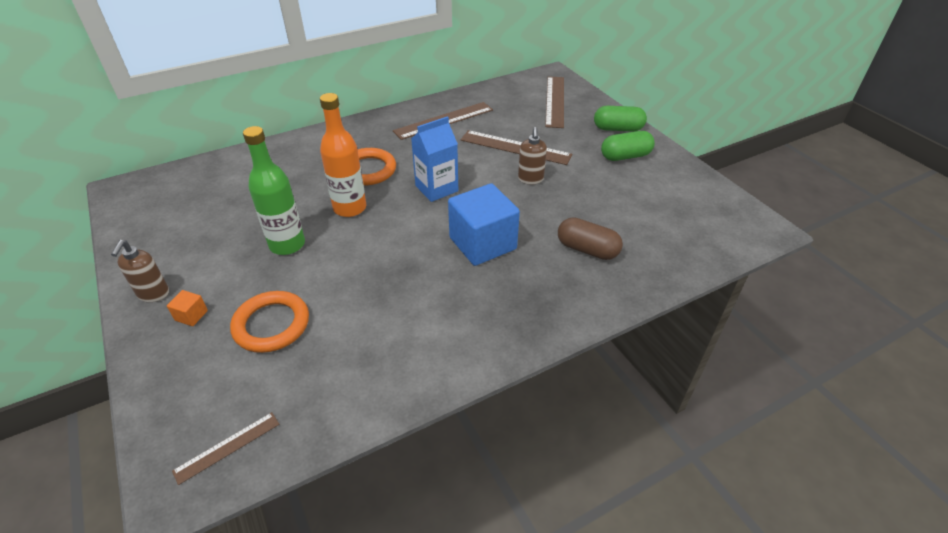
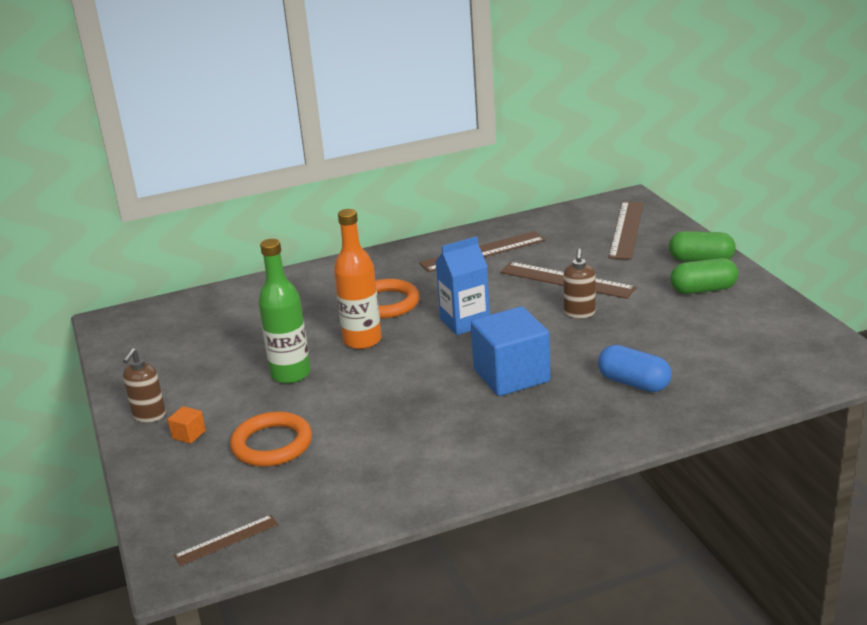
camera: 10 degrees right, 15 degrees down
brown capsule [558,217,623,260] -> blue capsule [598,345,672,392]

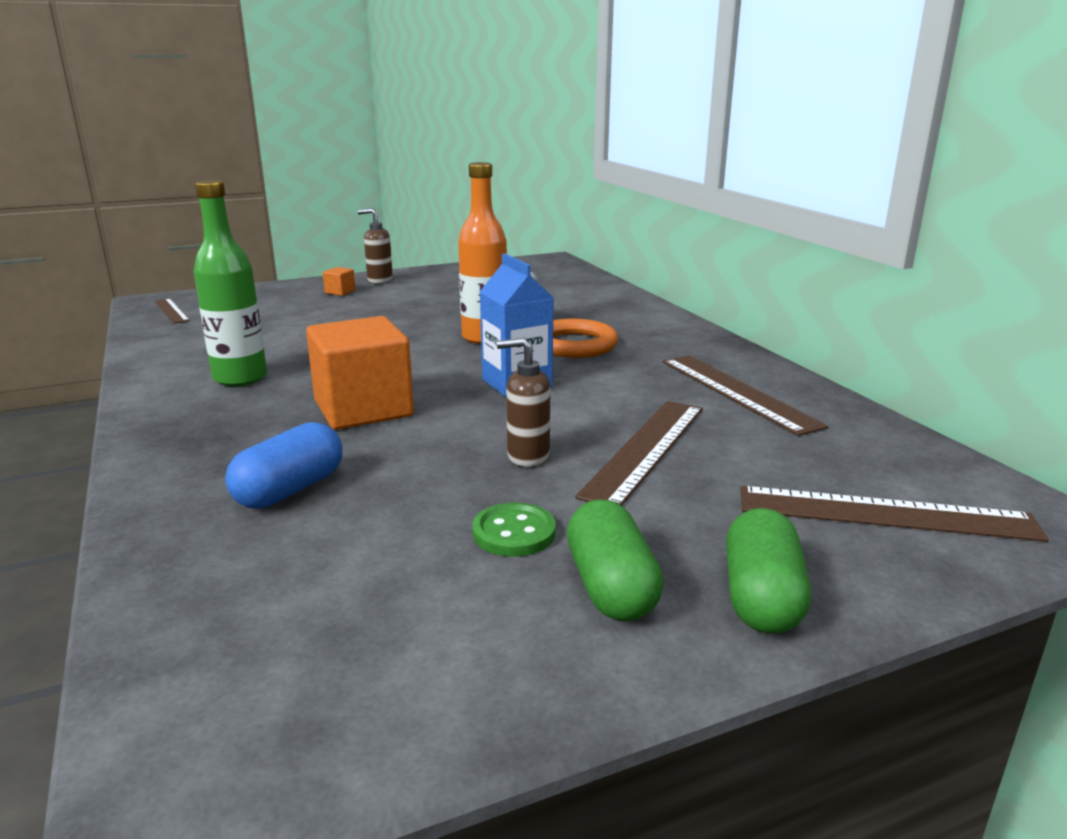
camera: 85 degrees right, 5 degrees down
orange ring [230,412,312,467] -> none
green bottle [258,239,311,384] -> green bottle moved to [194,180,267,386]
blue cube [471,307,551,396] -> orange cube [306,316,414,430]
none -> green button [472,503,556,557]

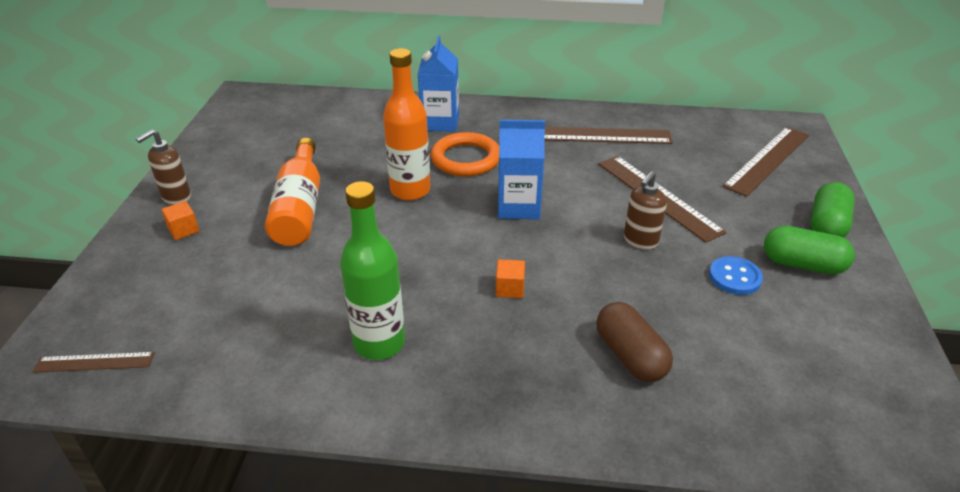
camera: 60 degrees left, 15 degrees up
blue capsule [225,422,342,509] -> brown capsule [596,302,673,382]
orange cube [306,316,414,430] -> orange cube [496,259,525,298], size x0.40
green button [472,503,556,557] -> blue button [709,256,763,295]
green capsule [726,508,811,634] -> green capsule turned 75 degrees clockwise [810,182,855,237]
none -> orange bottle [265,138,320,246]
none -> blue carton [418,36,459,132]

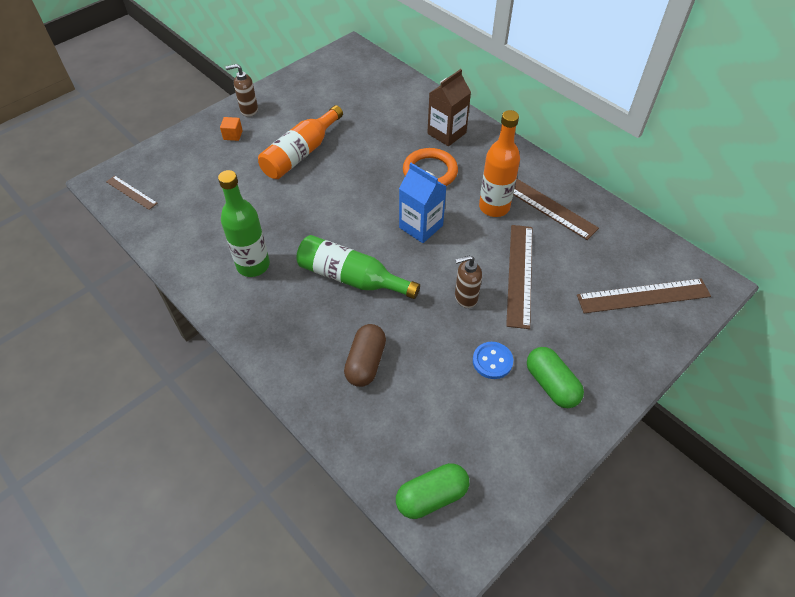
camera: 40 degrees right, 15 degrees up
orange bottle [383,48,431,200] -> orange bottle moved to [479,110,520,217]
blue carton [418,36,459,132] -> brown carton [427,69,471,146]
orange cube [496,259,525,298] -> green bottle [296,235,420,299]
green capsule [810,182,855,237] -> green capsule moved to [396,463,469,519]

